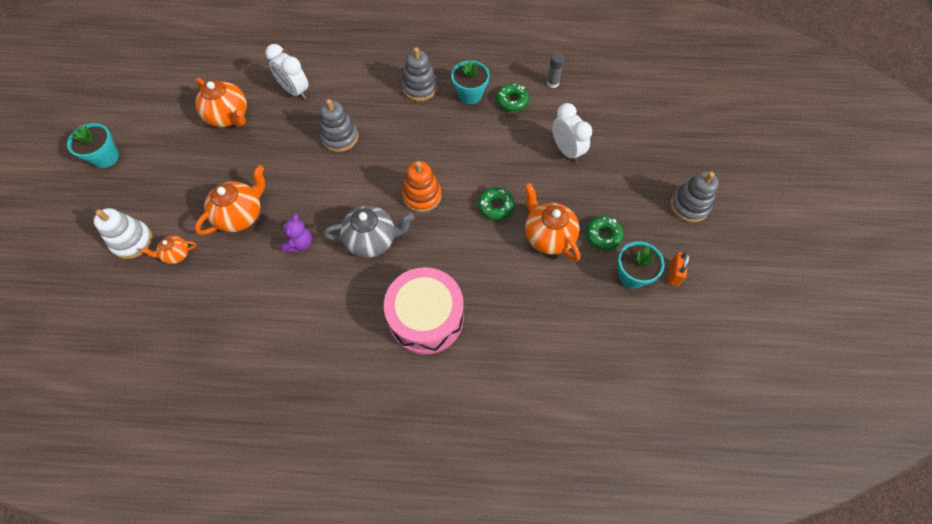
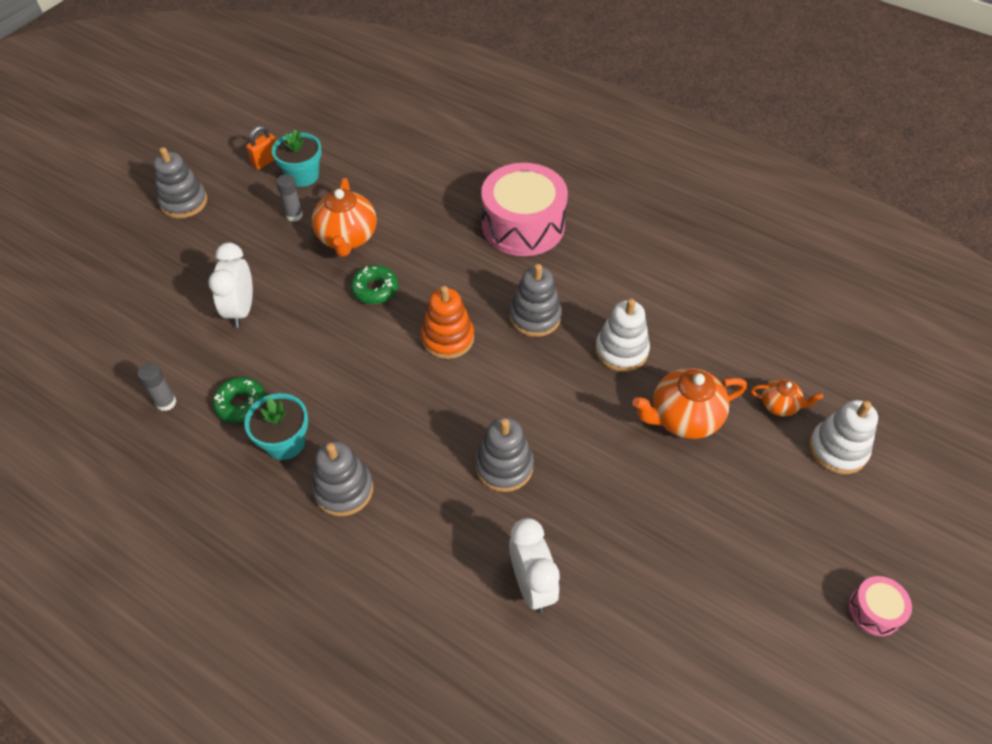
camera: 150 degrees left, 10 degrees down
turquoise flower pot [67,123,119,168] -> pink drum [849,576,912,636]
orange teapot [195,78,247,127] -> none
purple teddy bear [281,214,312,252] -> white stacking toy [595,299,650,372]
grey teapot [323,206,414,258] -> grey stacking toy [509,264,562,337]
green donut [586,216,624,250] -> grey glue stick [276,174,303,222]

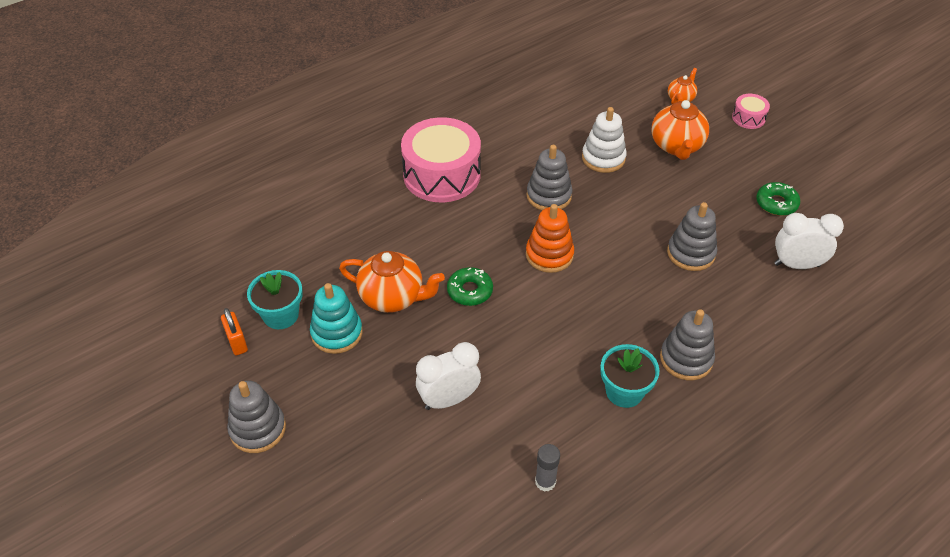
camera: 70 degrees left, 5 degrees down
white clock [208,243,253,328] -> white clock turned 135 degrees clockwise [416,342,481,410]
green donut [212,377,266,423] -> green donut moved to [756,182,800,216]
grey glue stick [276,174,303,222] -> turquoise stacking toy [310,283,363,354]
white stacking toy [809,400,878,474] -> none
pink drum [849,576,912,636] -> pink drum moved to [732,94,770,129]

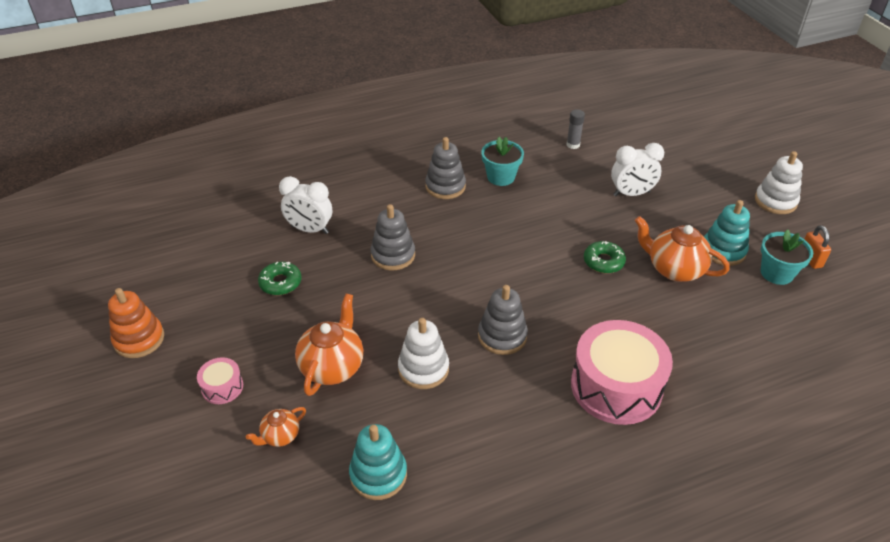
camera: 165 degrees left, 5 degrees down
grey stacking toy [227,381,286,453] -> white stacking toy [755,151,803,214]
orange stacking toy [526,204,574,273] -> orange stacking toy moved to [108,288,164,358]
none -> turquoise stacking toy [349,424,407,500]

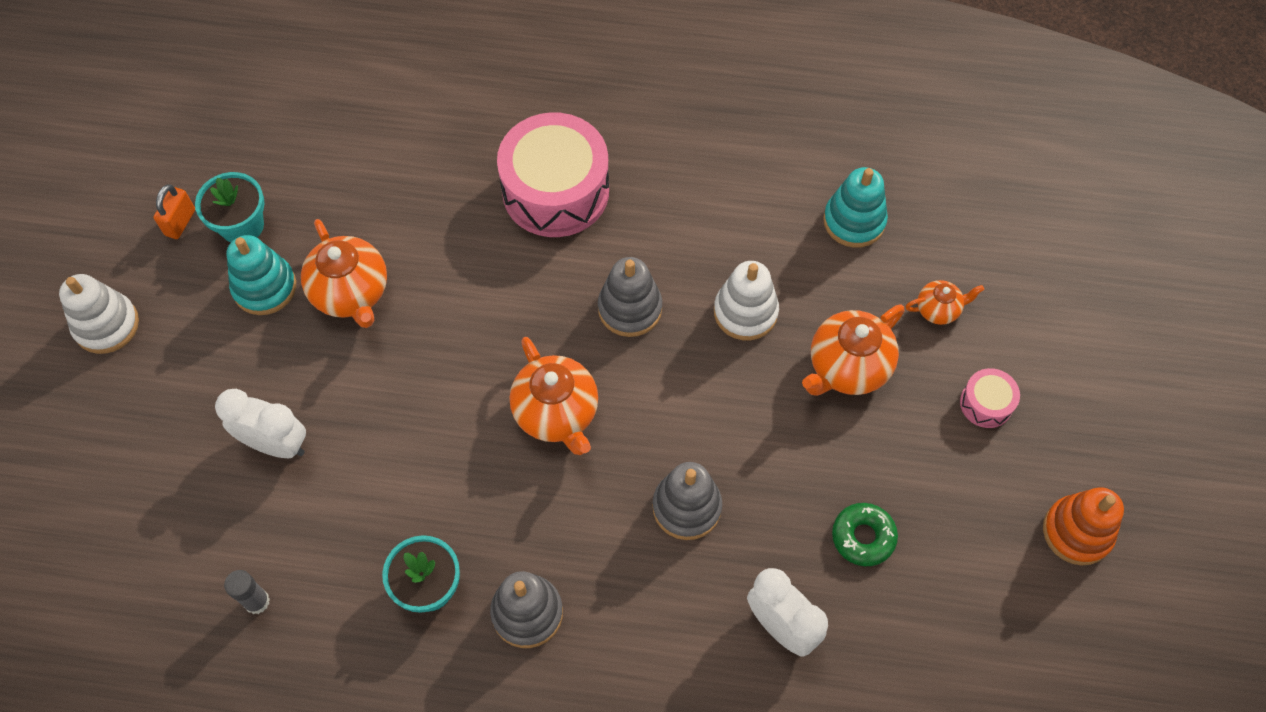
camera: 150 degrees left, 20 degrees up
green donut [584,241,626,273] -> none
none -> orange teapot [510,337,598,455]

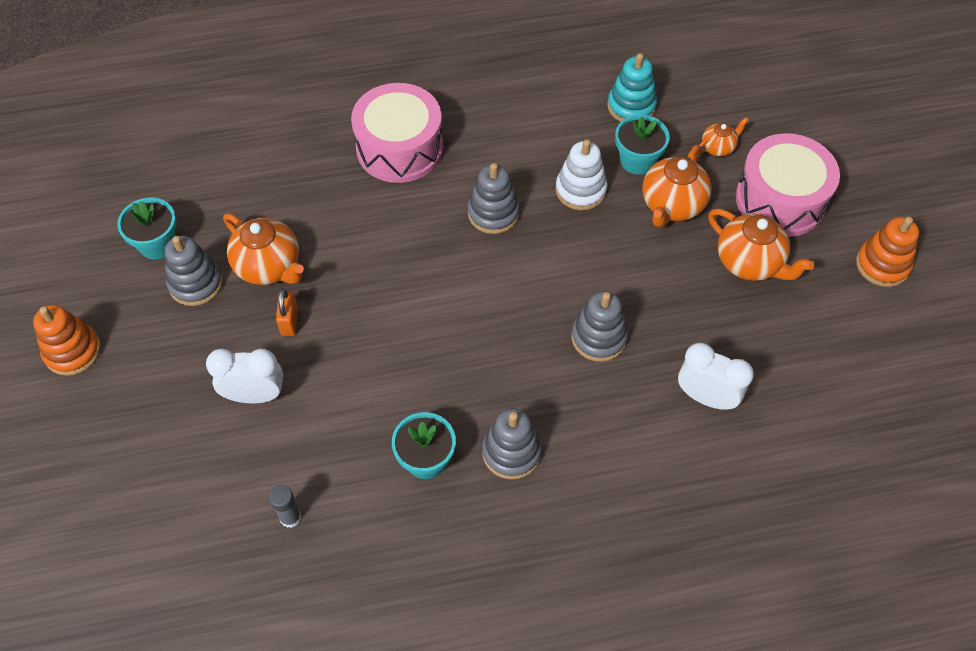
camera: 20 degrees left, 5 degrees down
white stacking toy [59,274,139,354] -> orange stacking toy [33,305,101,376]
orange padlock [154,184,195,239] -> orange padlock moved to [276,288,298,336]
turquoise stacking toy [227,235,296,315] -> grey stacking toy [165,236,223,306]
orange teapot [510,337,598,455] -> orange teapot moved to [708,209,814,281]
green donut [832,503,898,566] -> none
pink drum [960,368,1020,428] -> pink drum [736,133,840,237], size x2.22
none -> turquoise flower pot [615,115,670,174]

